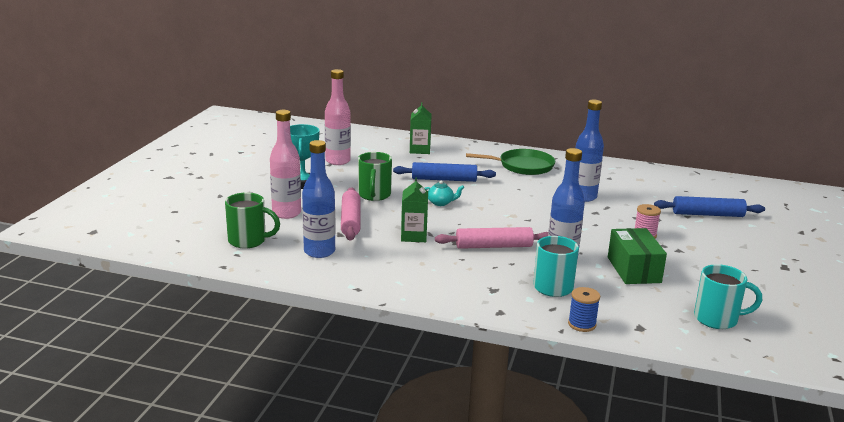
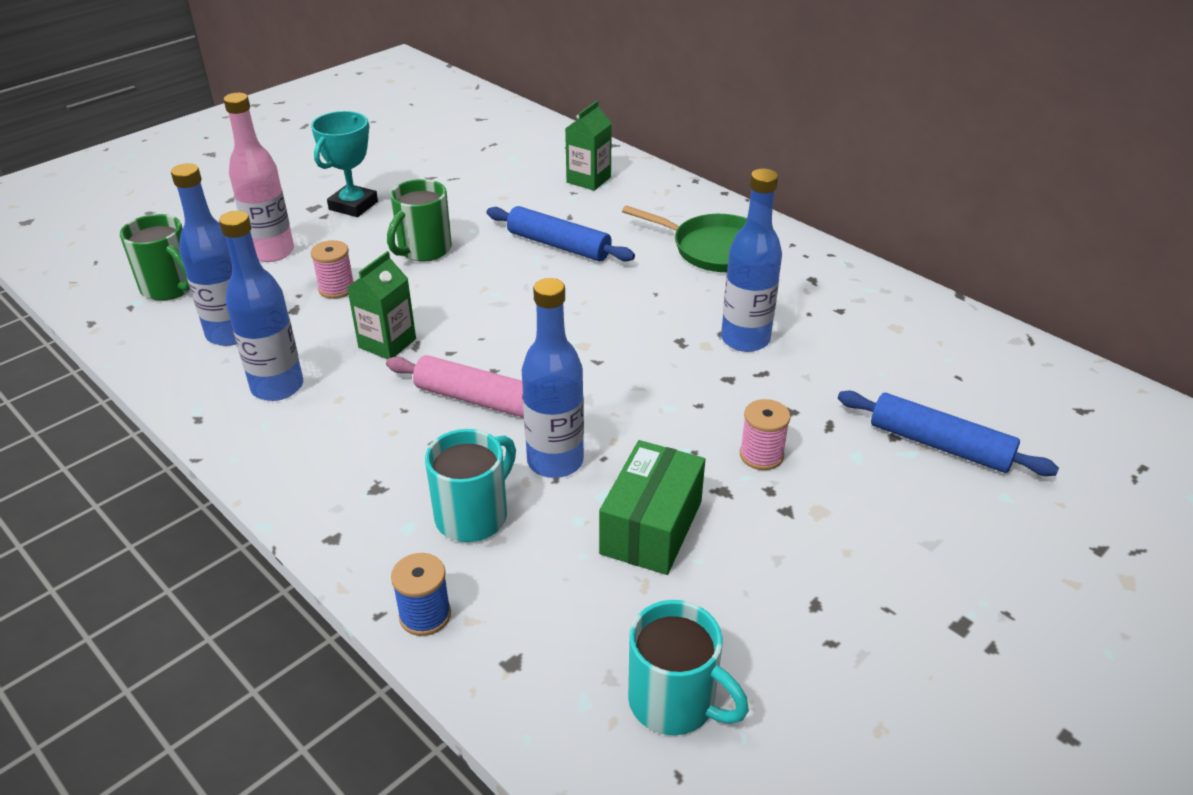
camera: 30 degrees right, 15 degrees up
pink bottle [325,69,351,165] -> none
pink rolling pin [341,187,360,241] -> pink spool [310,240,354,299]
turquoise teapot [425,180,464,206] -> none
none -> blue bottle [219,211,303,401]

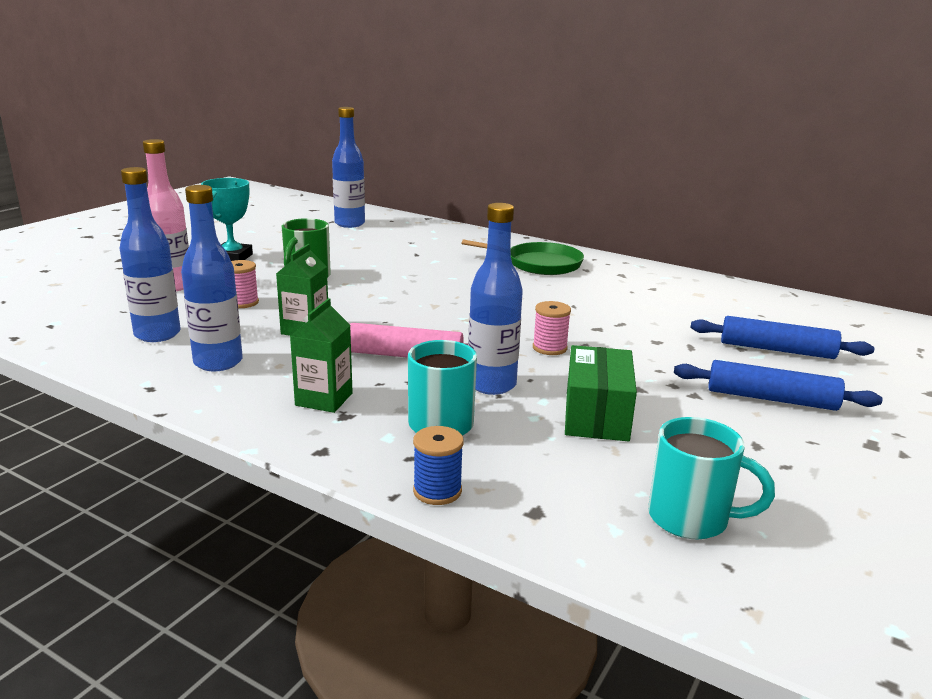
camera: 15 degrees left, 15 degrees down
green mug [120,214,190,301] -> none
blue rolling pin [487,206,635,261] -> blue rolling pin moved to [674,360,883,411]
green carton [565,101,612,191] -> green carton moved to [290,298,353,413]
blue bottle [721,169,782,352] -> blue bottle moved to [332,107,365,228]
pink spool [740,399,790,470] -> pink spool moved to [533,301,571,355]

